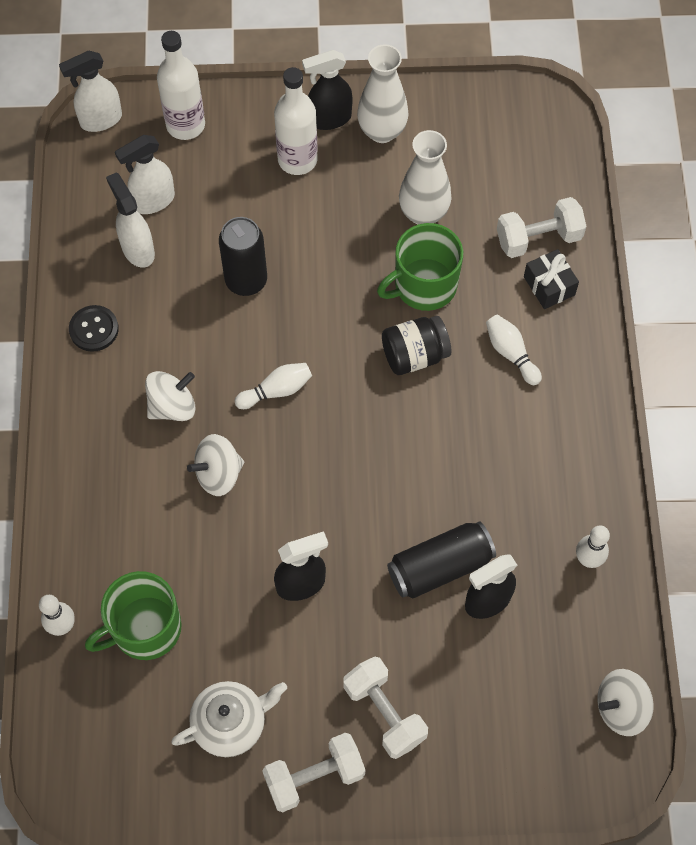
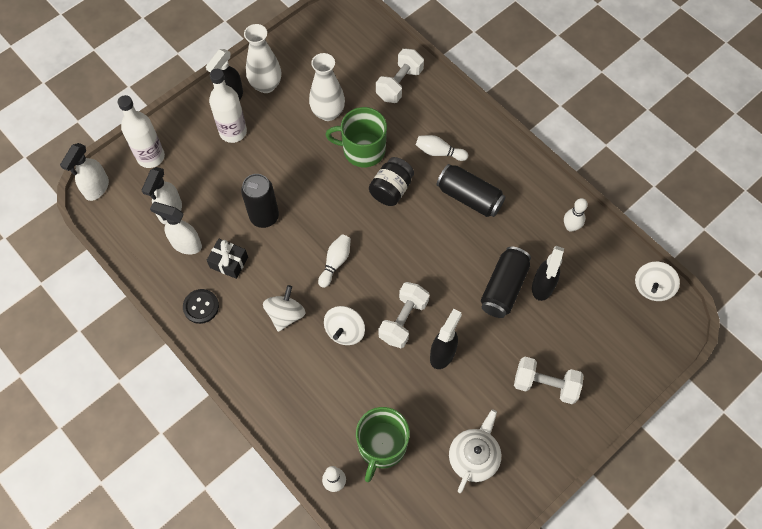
camera: 40 degrees left, 0 degrees up
white dumbbell [263,733,365,812] -> white dumbbell moved to [378,282,430,348]
green mug [377,223,463,311] -> green mug turned 75 degrees clockwise [326,107,387,167]
black gift [524,249,579,309] -> black gift moved to [207,239,248,279]
none -> black can [436,164,505,217]

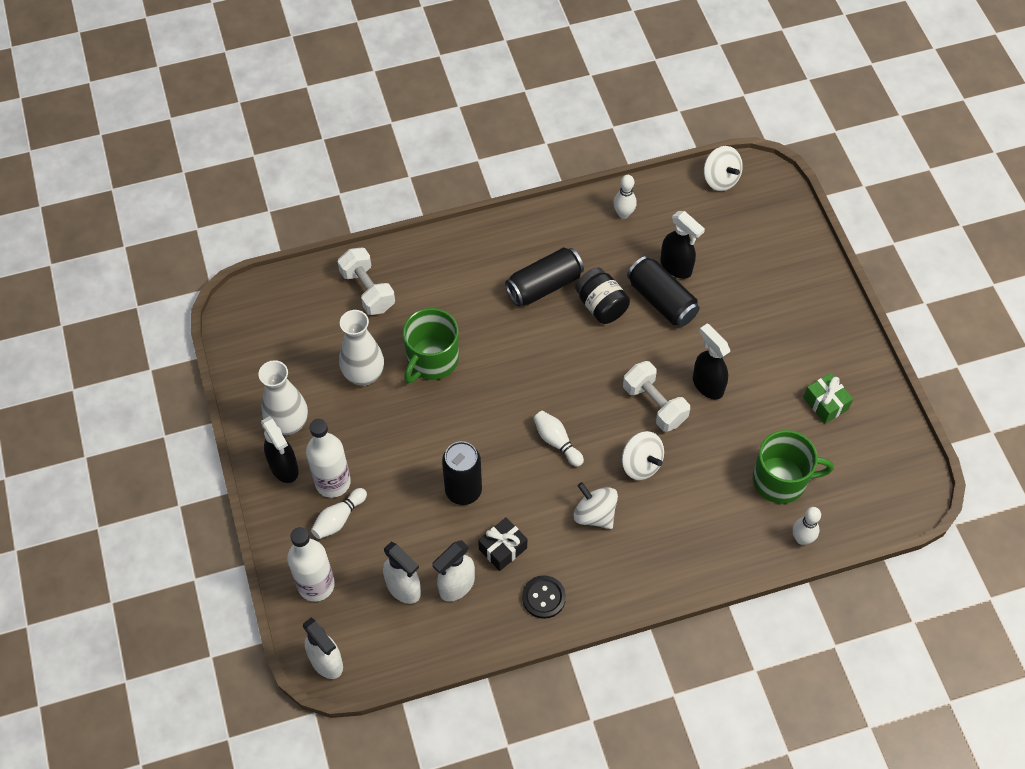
camera: 65 degrees left, 5 degrees down
green mug [356,407,410,482] -> green mug turned 45 degrees counterclockwise [753,430,834,504]
black jar [369,157,414,206] -> black jar moved to [575,267,630,324]
white bowling pin [416,135,468,161] -> white bowling pin moved to [311,488,367,539]
white teapot [449,409,501,493] -> green gift [803,373,853,424]
white dumbbell [514,357,583,404] -> none

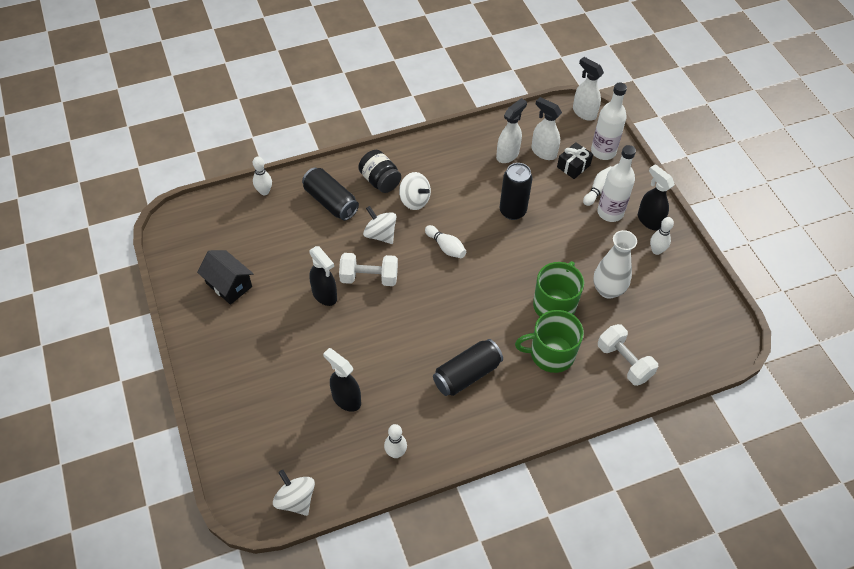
camera: 175 degrees right, 5 degrees down
white vase [259,360,308,435] -> white bowling pin [650,217,674,255]
black gift [478,517,527,571] -> black gift moved to [557,142,593,179]
black button [522,575,566,619] -> none
black jar [575,267,630,324] -> black jar moved to [358,150,401,193]
white dumbbell [623,361,690,432] -> white dumbbell turned 45 degrees counterclockwise [339,253,398,286]
black can [627,256,700,327] -> black can moved to [302,168,359,221]
green mug [753,430,834,504] -> green mug moved to [515,310,584,373]
green gift [803,373,853,424] -> black house [197,250,254,305]

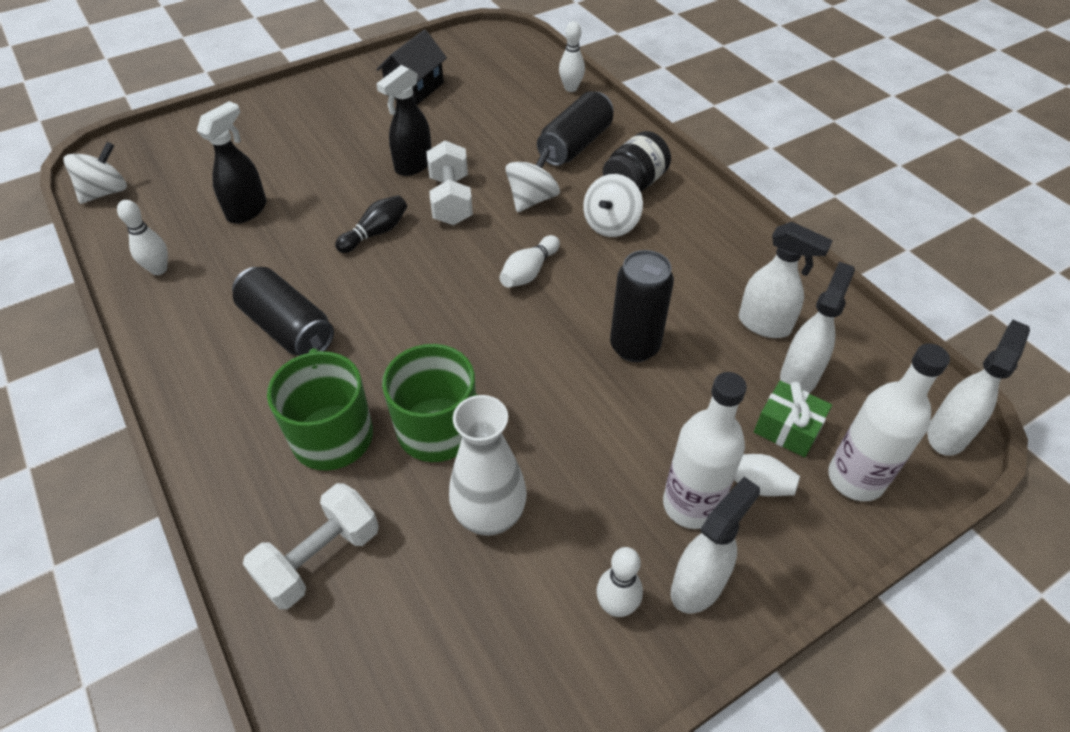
camera: 80 degrees right, 5 degrees down
black gift [557,142,593,179] -> green gift [754,381,832,458]
black spray bottle [638,164,675,231] -> white spray bottle [671,477,760,613]
none -> black bowling pin [335,195,407,253]

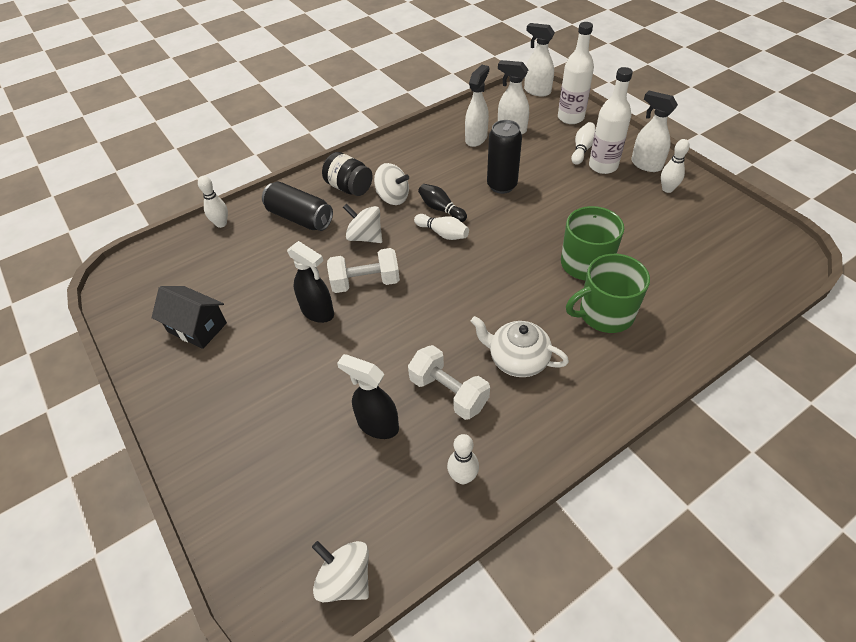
camera: 90 degrees left, 0 degrees up
black can [232,267,334,356] -> white teapot [471,316,569,377]
white dumbbell [243,483,379,609] -> white dumbbell moved to [408,345,490,420]
black bowling pin [335,195,407,253] -> black bowling pin moved to [418,184,467,222]
white vase [449,395,527,536] -> none
green gift [754,381,832,458] -> none

